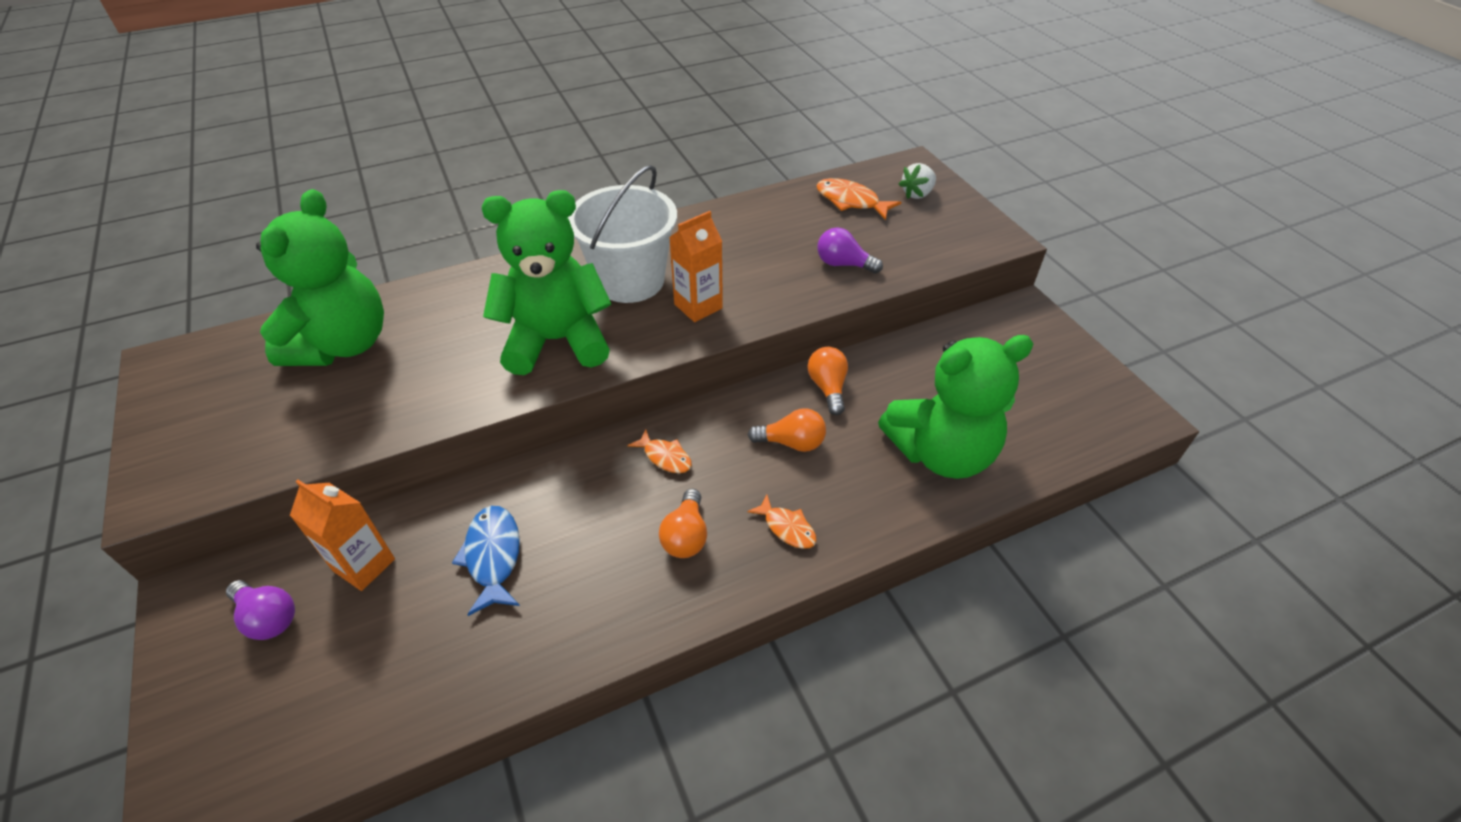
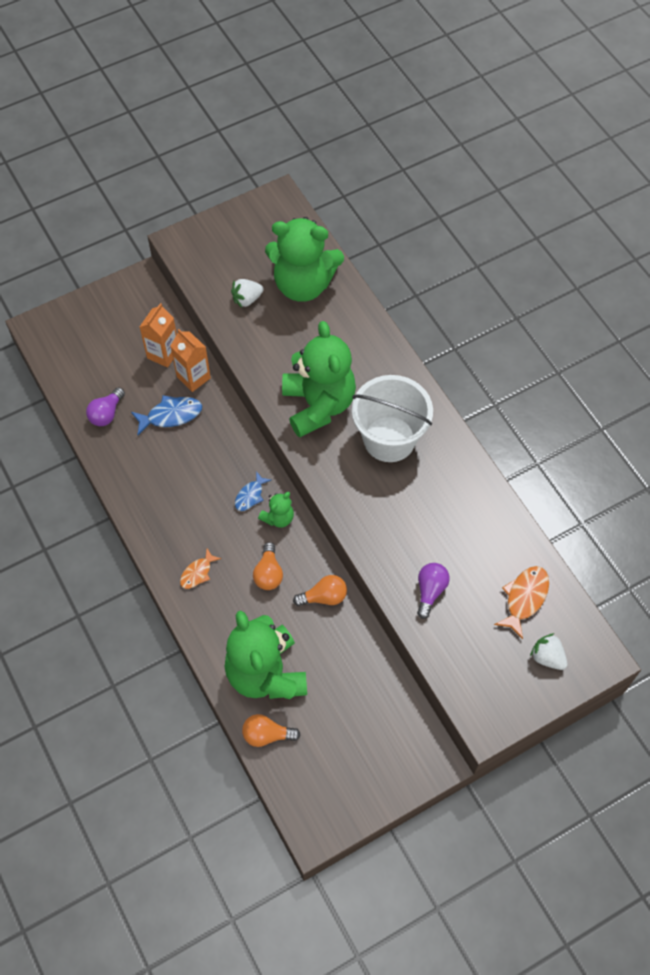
camera: 85 degrees right, 15 degrees up
purple light bulb [226,580,295,640] -> purple light bulb moved to [86,387,125,426]
orange fish [628,429,692,473] -> blue fish [235,471,271,511]
orange light bulb [659,489,707,558] -> orange light bulb moved to [242,714,300,747]
orange carton [669,211,723,322] -> orange carton moved to [170,329,211,392]
none -> white strawberry [231,279,264,308]
none -> green teddy bear [258,492,294,528]

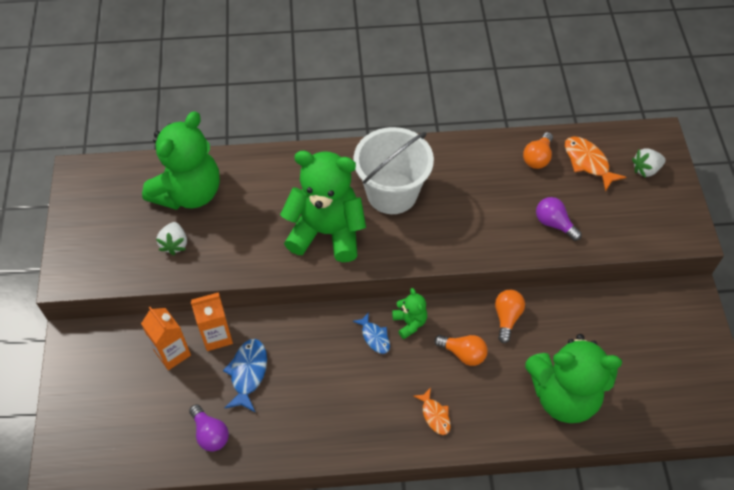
camera: 65 degrees left, 5 degrees down
orange light bulb [242,714,300,747] -> orange light bulb moved to [523,132,553,169]

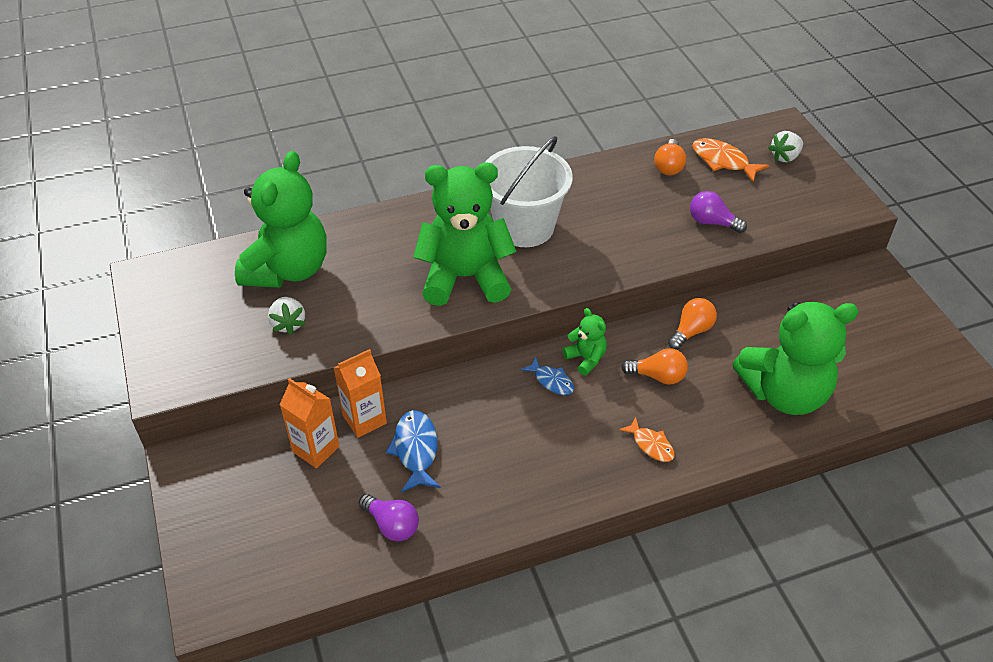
camera: 15 degrees left, 10 degrees down
orange light bulb [495,290,525,343] -> orange light bulb turned 45 degrees clockwise [668,298,717,350]

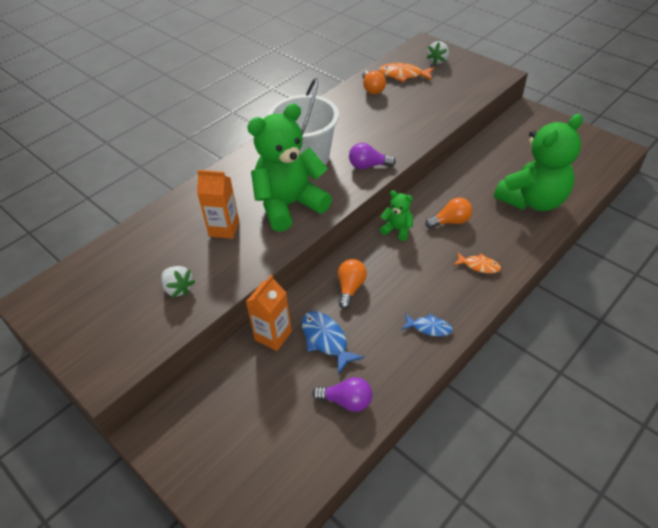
camera: 25 degrees left, 0 degrees up
green teddy bear [235,151,327,288] -> none
orange carton [280,378,339,468] -> orange carton moved to [197,170,239,239]
blue fish [521,357,574,395] -> blue fish moved to [402,313,453,337]
orange light bulb [668,298,717,350] -> orange light bulb moved to [338,259,367,309]
purple light bulb [690,191,747,233] -> purple light bulb moved to [349,143,396,169]

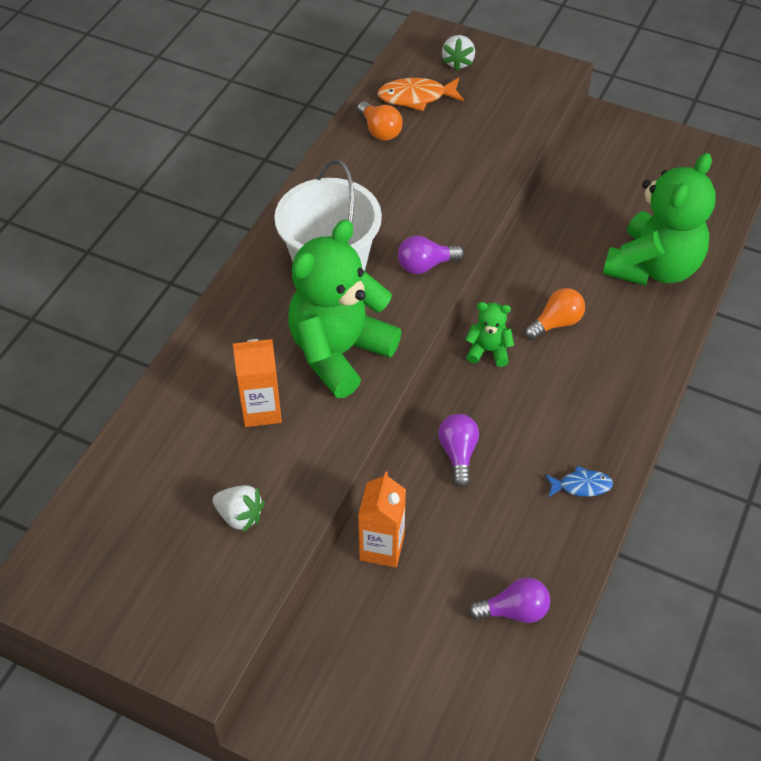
camera: 20 degrees left, 5 degrees up
blue fish [302,311,364,374] -> none
orange light bulb [338,259,367,309] -> purple light bulb [438,414,479,487]
orange fish [454,253,501,274] -> none

